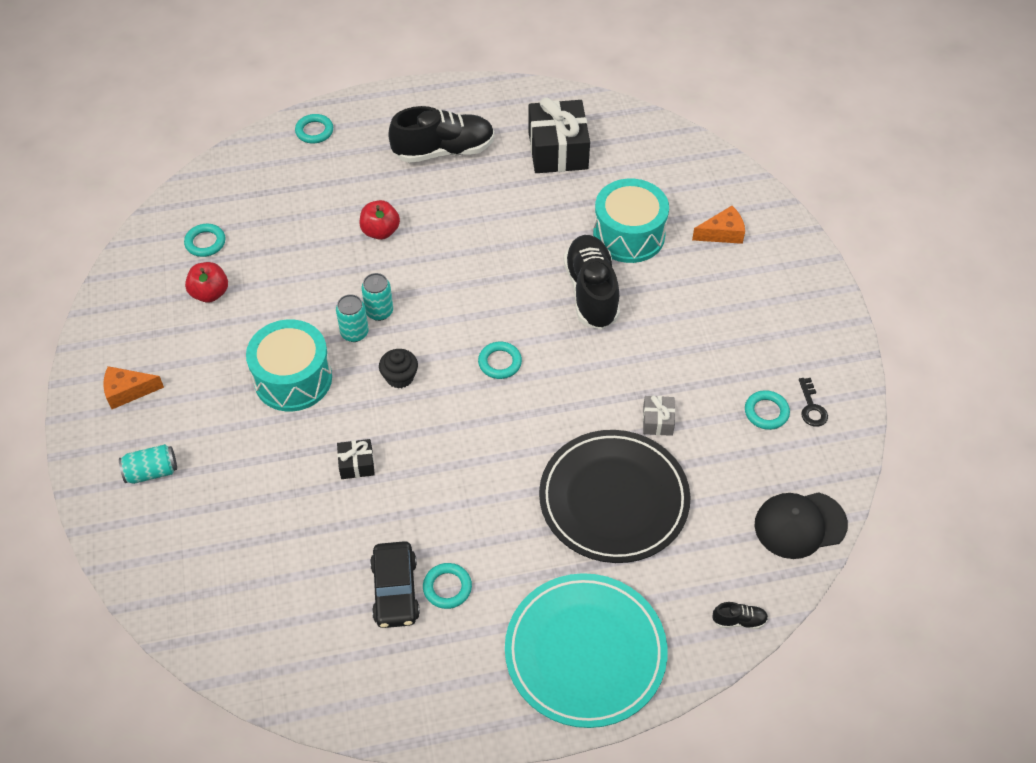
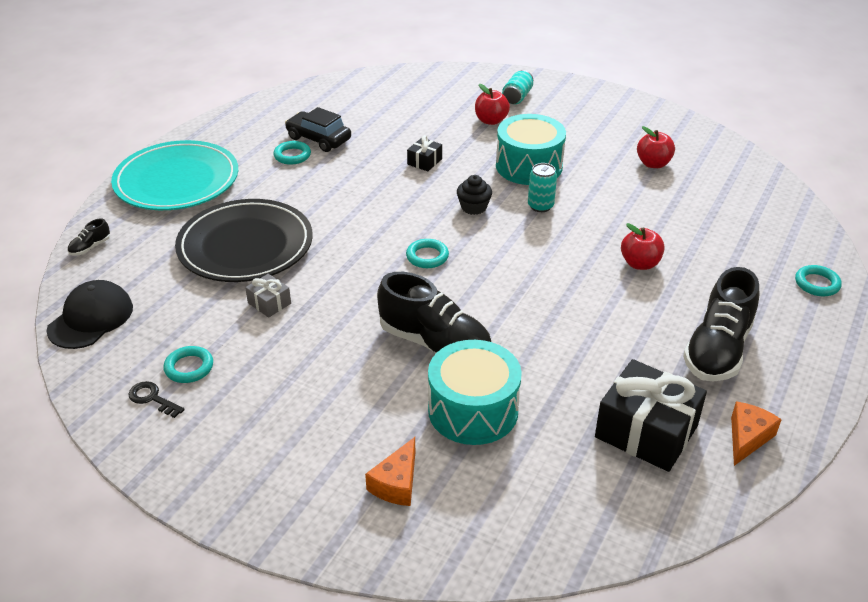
camera: 130 degrees right, 15 degrees down
orange cheese [103,366,164,409] -> orange cheese moved to [731,401,782,466]
turquoise ring [184,224,225,257] -> none
turquoise can [362,273,393,321] -> none
none -> red apple [475,84,510,125]

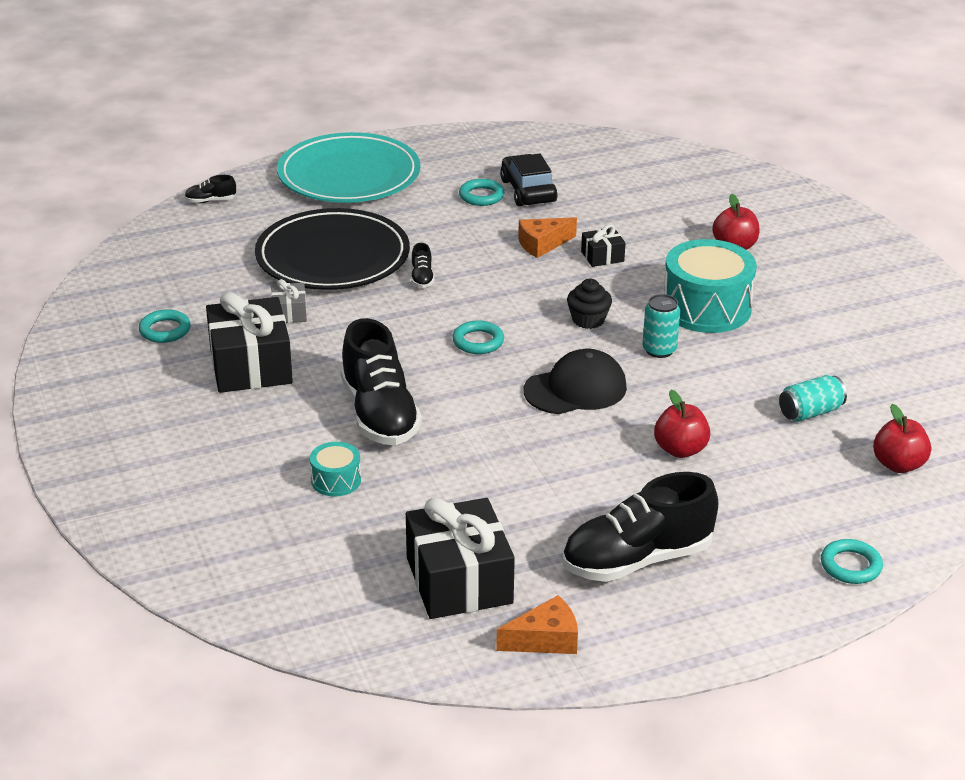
camera: 40 degrees right, 5 degrees down
black cap [46,280,133,349] -> black cap moved to [524,349,627,414]
black key [128,381,185,418] -> none
orange cheese [365,437,415,506] -> orange cheese moved to [518,217,577,258]
turquoise drum [428,340,522,445] -> turquoise drum [310,442,361,496], size x0.49
turquoise can [502,70,533,104] -> turquoise can moved to [779,375,847,422]
red apple [637,126,675,168] -> red apple moved to [873,404,931,473]
none -> black gift [206,292,293,393]
none -> black shoe [411,243,434,288]

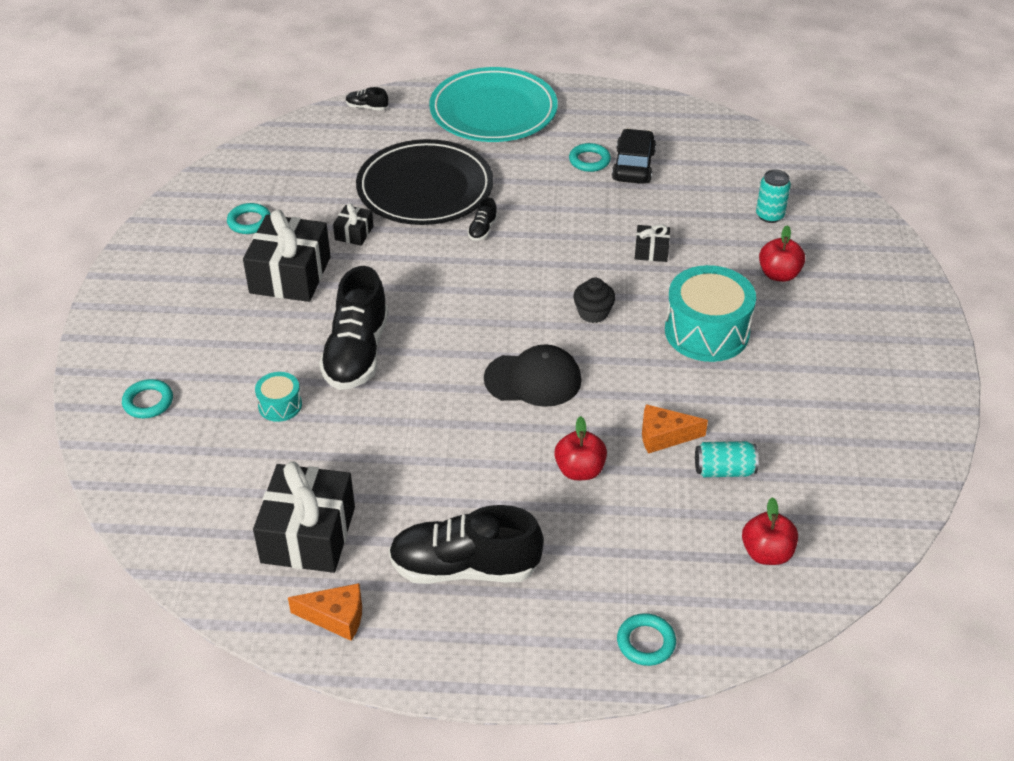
camera: 25 degrees right, 10 degrees up
grey gift [271,279,307,323] -> black gift [333,203,373,246]
turquoise ring [452,320,504,354] -> turquoise ring moved to [122,379,173,418]
orange cheese [518,217,577,258] -> orange cheese moved to [642,404,708,454]
turquoise can [643,294,680,358] -> turquoise can moved to [756,170,791,223]

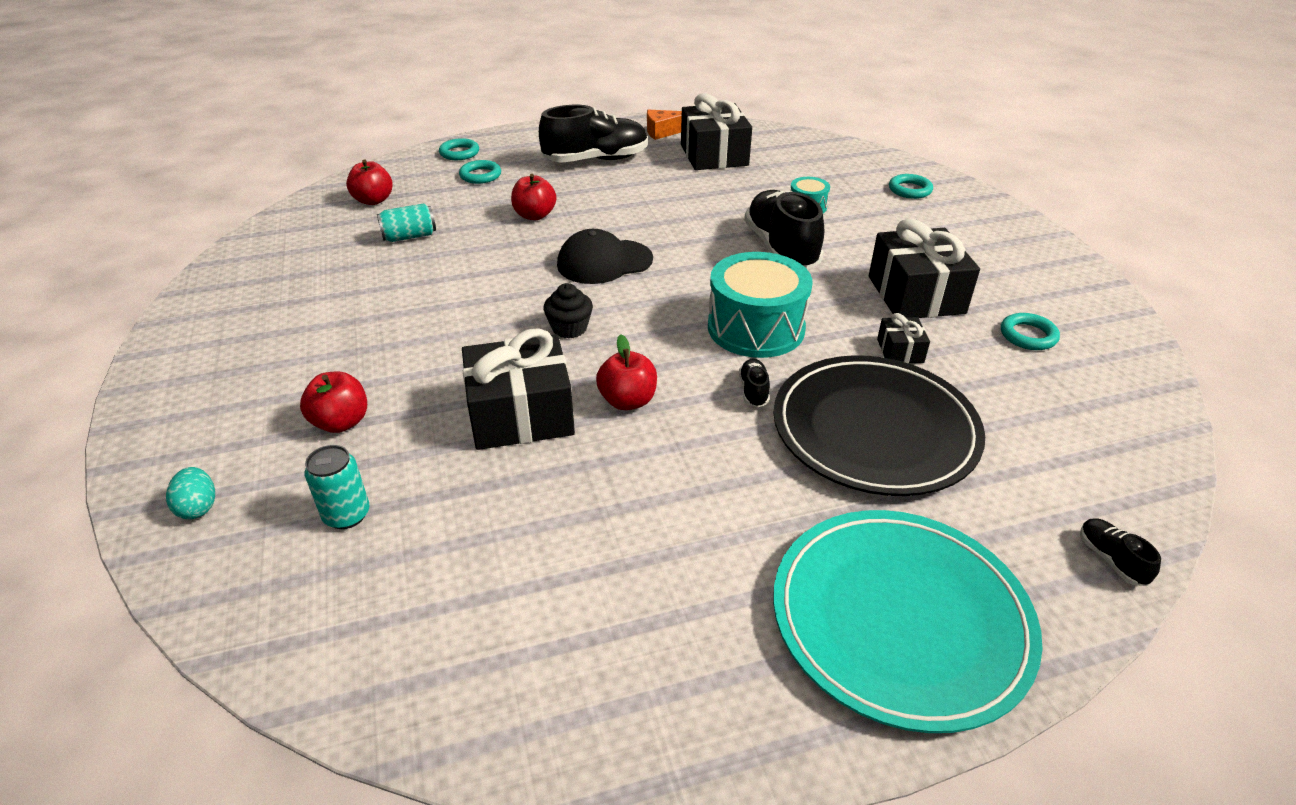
camera: 160 degrees right, 5 degrees down
black shoe [346,87,388,111] -> black shoe turned 105 degrees counterclockwise [1080,518,1161,586]
turquoise ring [569,143,611,172] -> turquoise ring moved to [459,160,501,184]
black car [612,129,656,184] -> none
black gift [635,224,670,262] -> black gift [462,328,575,450], size x2.12
orange cheese [642,404,708,454] -> none
turquoise drum [665,265,756,362] -> turquoise drum moved to [708,252,813,358]
none -> turquoise egg [166,467,215,519]
none -> red apple [596,334,657,410]

